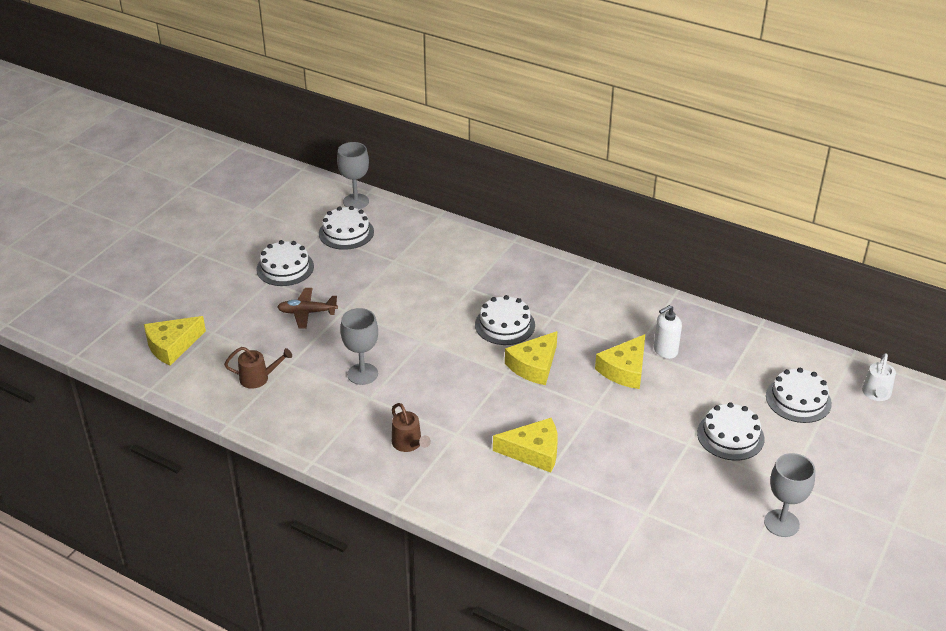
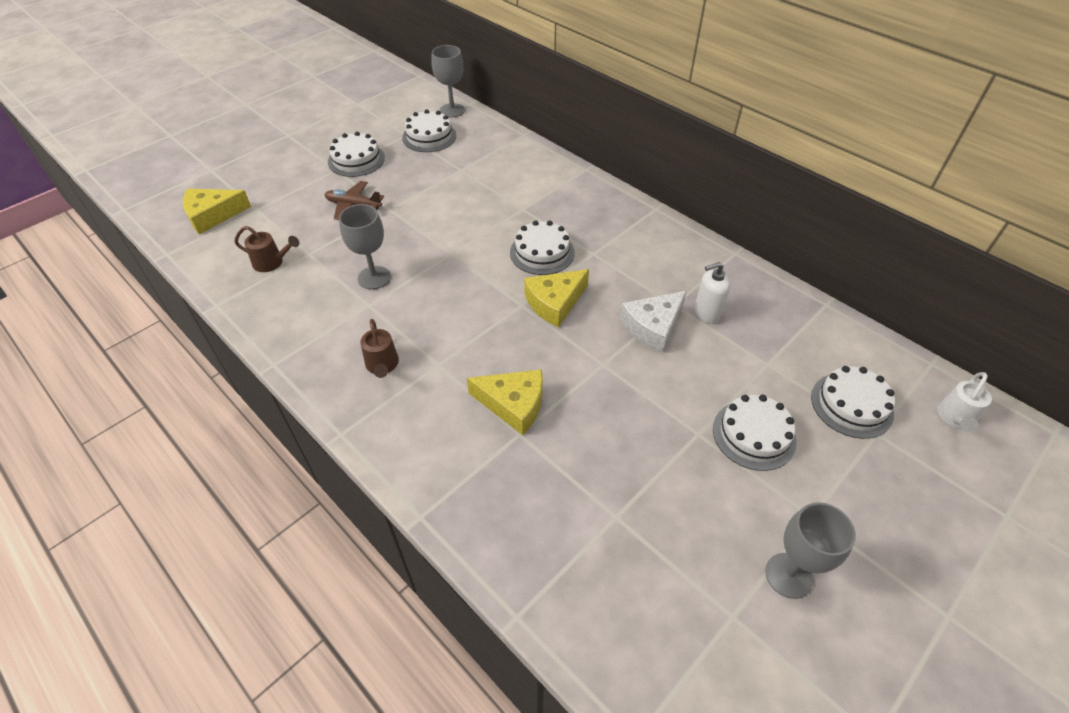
camera: 15 degrees right, 10 degrees up
yellow cheese [595,334,645,389] -> white cheese [620,291,687,353]

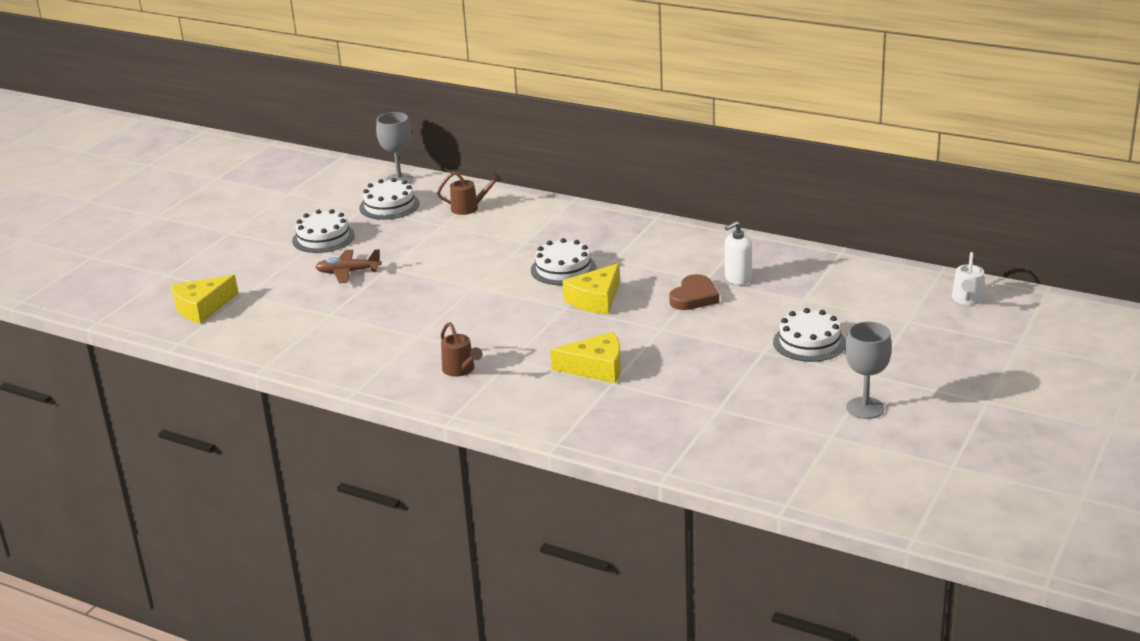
camera: 15 degrees left, 20 degrees down
brown watering can [235,226,299,272] -> brown watering can moved to [437,172,502,215]
grey goblet [339,204,391,289] -> none
white cheese [620,291,687,353] -> brown heart [669,274,719,310]
white cake [811,366,895,439] -> none

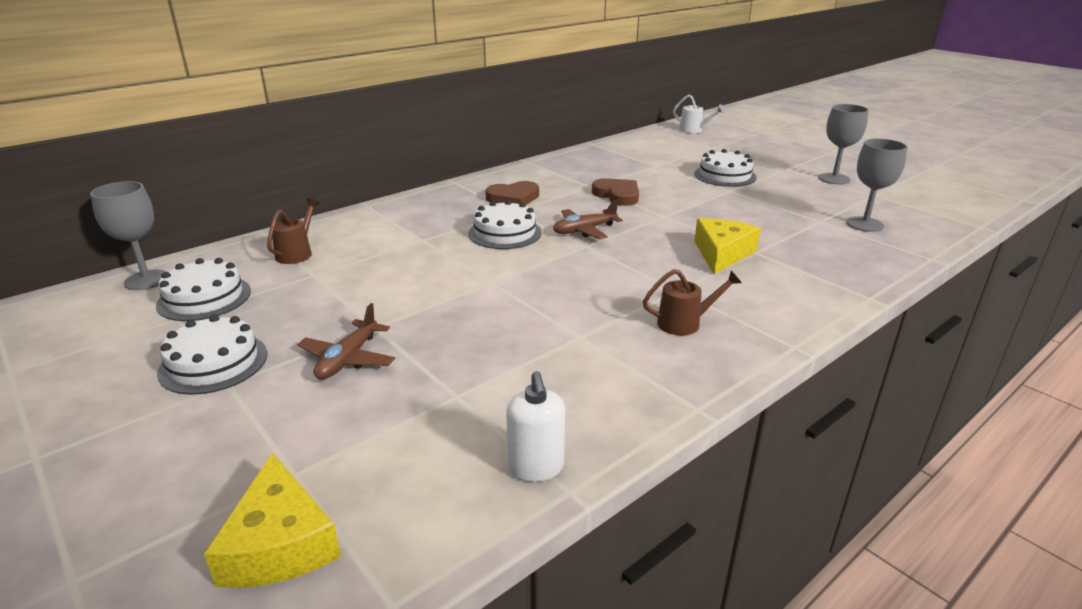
camera: 70 degrees left, 0 degrees up
yellow cheese [563,263,620,314] -> brown plane [553,199,623,239]
white soap dispenser [725,221,752,285] -> white soap dispenser moved to [506,371,565,482]
none -> brown heart [485,181,539,205]
none -> grey goblet [846,138,907,232]

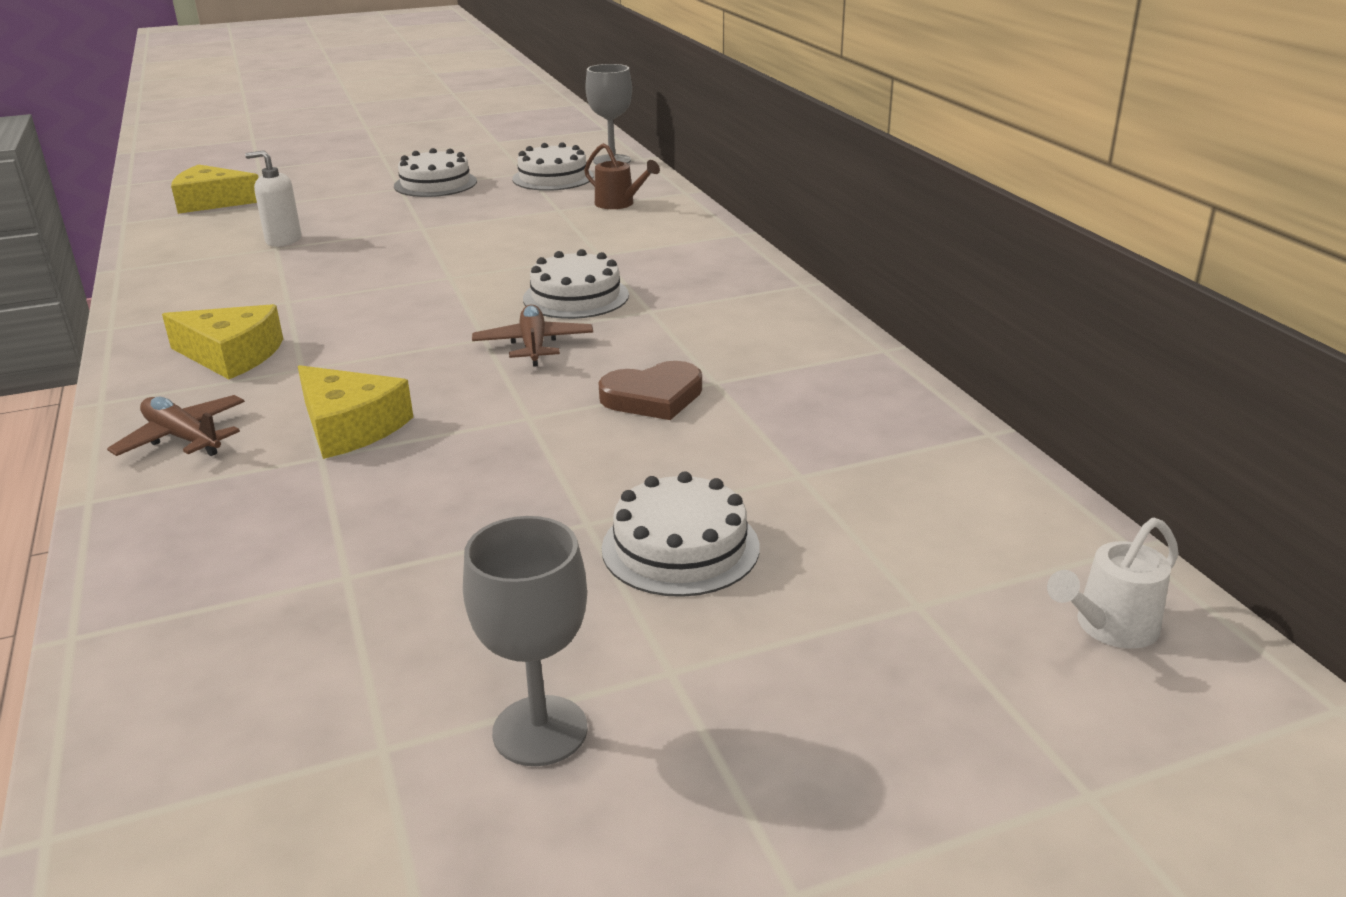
camera: 110 degrees right, 0 degrees up
brown plane [297,303,395,380] -> brown plane moved to [107,395,245,456]
brown heart [485,181,539,205] -> none
white soap dispenser [506,371,565,482] -> white soap dispenser moved to [245,150,301,247]
brown watering can [643,269,742,335] -> yellow cheese [162,304,283,379]
grey goblet [846,138,907,232] -> none

